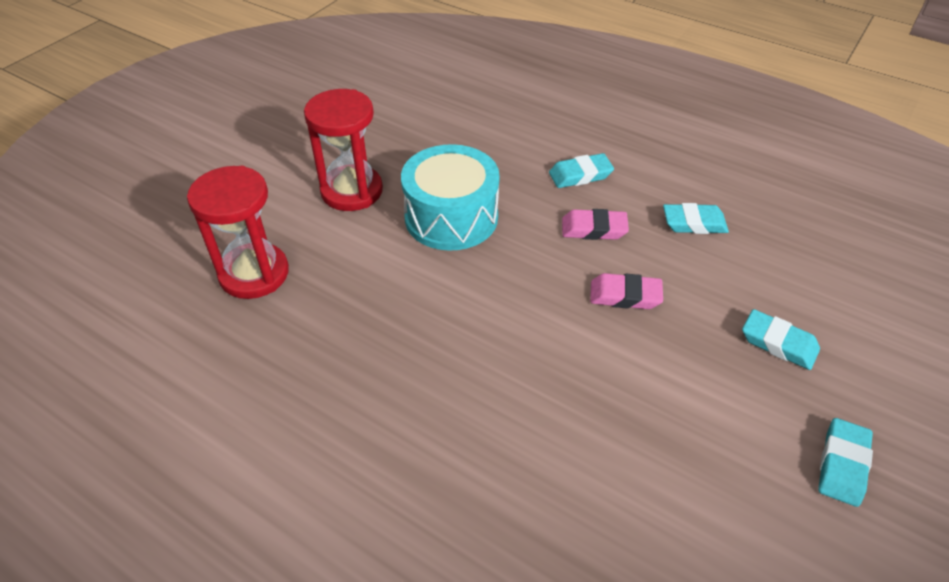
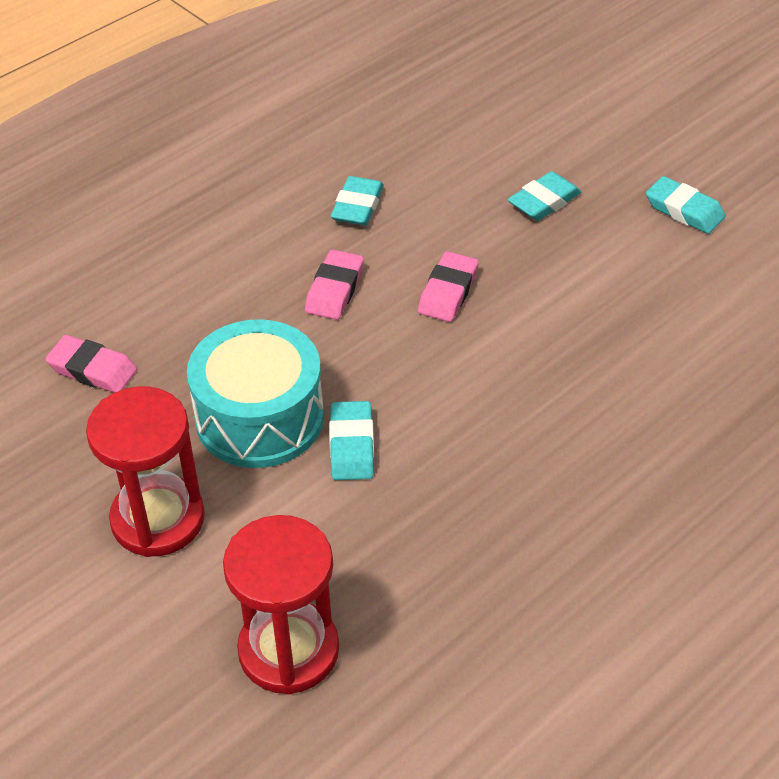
camera: 75 degrees left, 0 degrees up
turquoise eraser [549,153,614,188] -> turquoise eraser moved to [329,401,374,480]
none -> pink eraser [45,335,137,393]

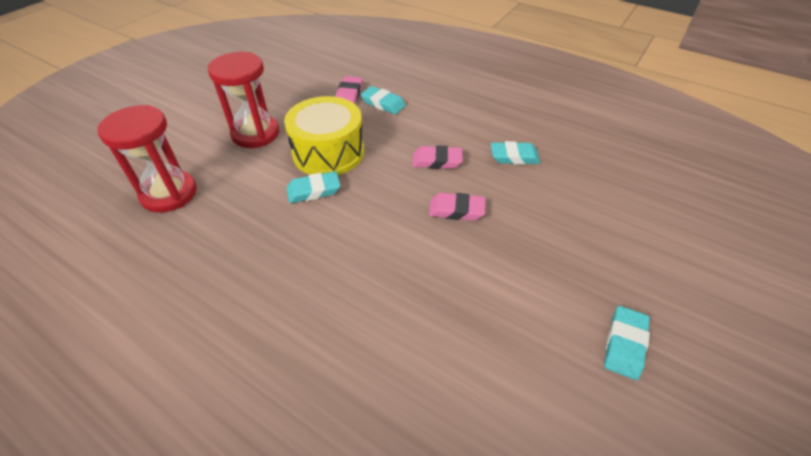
camera: 75 degrees right, 0 degrees up
turquoise drum [187,319,324,468] -> yellow drum [284,96,364,175]
turquoise eraser [508,171,581,221] -> turquoise eraser moved to [361,86,406,115]

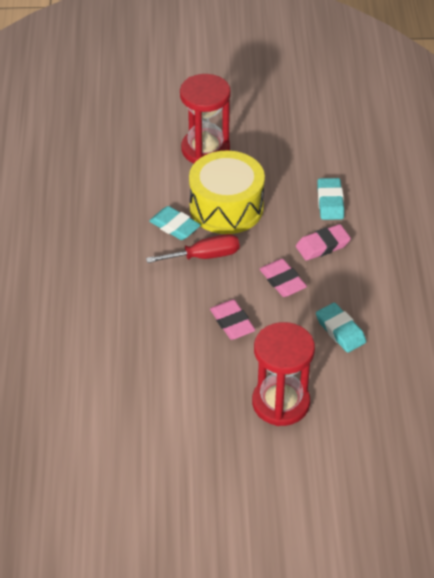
camera: 55 degrees right, 0 degrees up
red hourglass [97,105,197,213] -> red hourglass moved to [252,322,315,426]
pink eraser [335,76,363,104] -> pink eraser moved to [296,224,351,261]
turquoise eraser [604,306,650,380] -> none
none -> red screwdriver [146,234,239,263]

